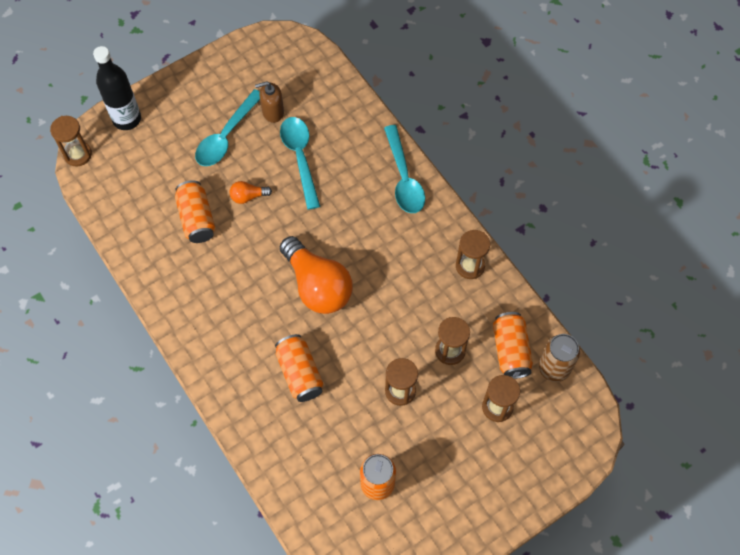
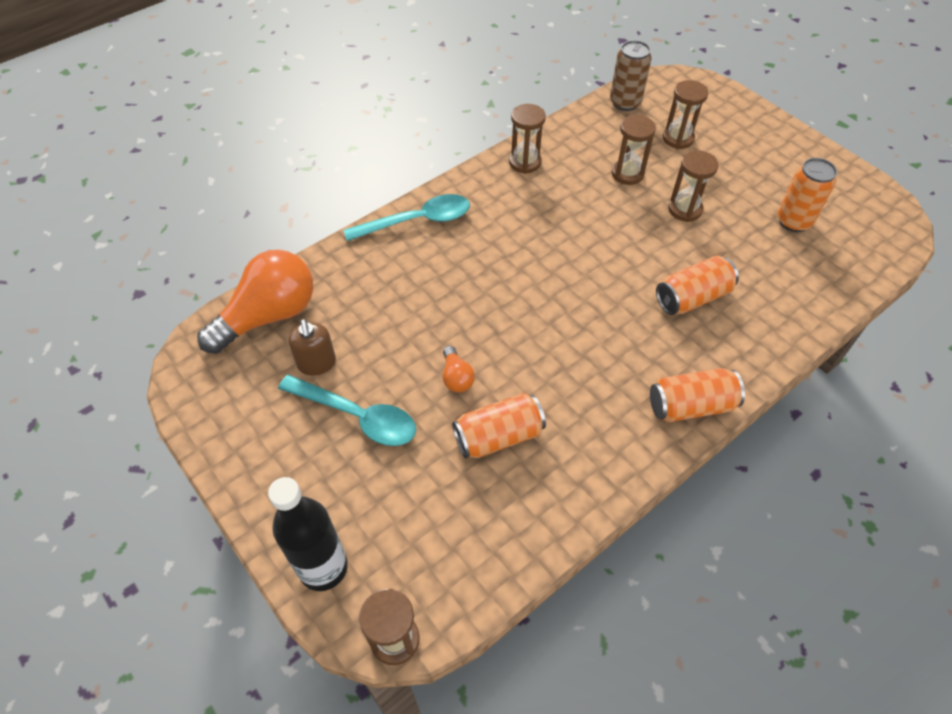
camera: 95 degrees left, 10 degrees down
turquoise spoon [280,117,320,210] -> none
orange light bulb [280,236,353,314] -> orange light bulb moved to [197,250,313,354]
orange can [493,312,533,379] -> orange can moved to [650,368,745,422]

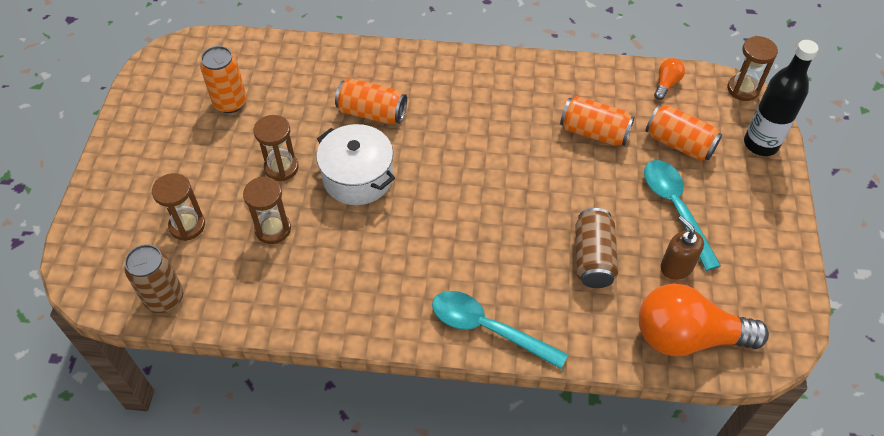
camera: 135 degrees left, 0 degrees up
brown soap dispenser [288,319,336,376] -> brown soap dispenser turned 60 degrees counterclockwise [661,216,704,280]
orange light bulb [443,346,475,393] -> orange light bulb moved to [654,58,685,100]
brown hourglass [509,104,546,174] -> none
orange can [650,368,745,422] -> orange can moved to [646,104,722,161]
none -> white pot [316,124,395,205]
none -> brown can [575,208,618,288]

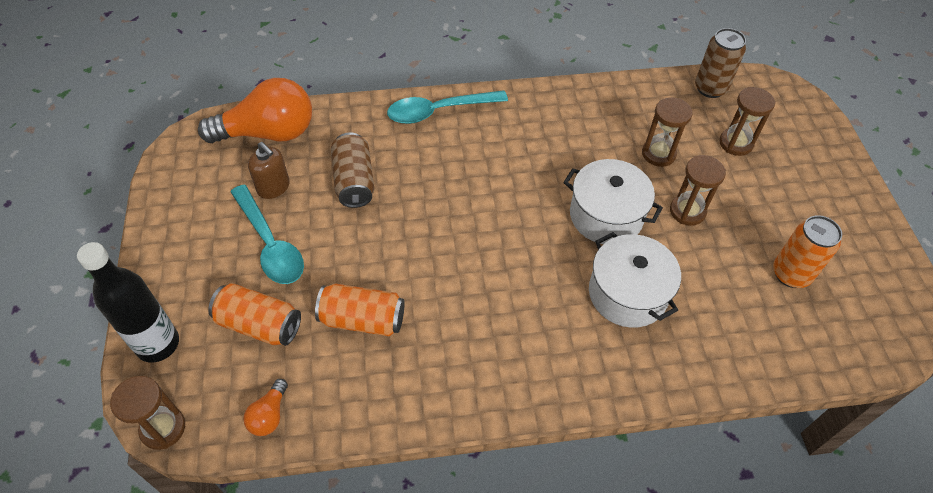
camera: 165 degrees right, 0 degrees up
orange can [335,78,407,124] -> white pot [589,232,681,328]
turquoise spoon [432,291,568,369] -> turquoise spoon turned 150 degrees clockwise [387,90,508,124]

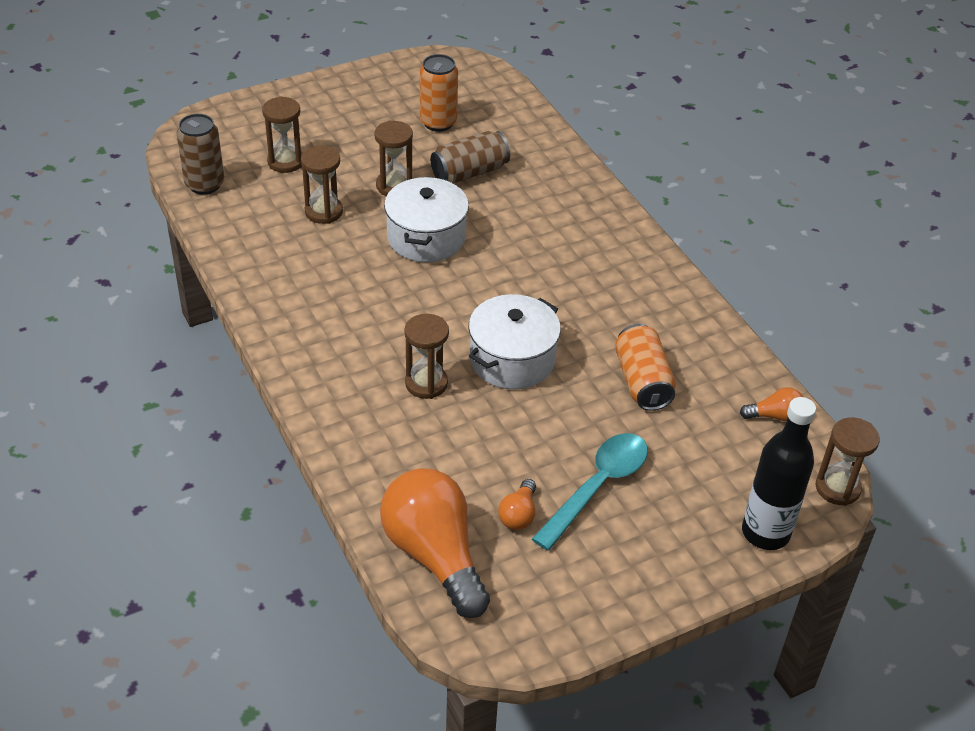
camera: 110 degrees left, 10 degrees down
orange can [208,283,301,346] -> none
brown soap dispenser [248,142,290,199] -> orange light bulb [498,479,536,530]
brown can [331,132,374,208] -> brown can moved to [430,131,510,184]
turquoise spoon [387,90,508,124] -> none
white pot [589,232,681,328] -> white pot moved to [469,294,561,389]
none -> brown hourglass [404,314,449,399]

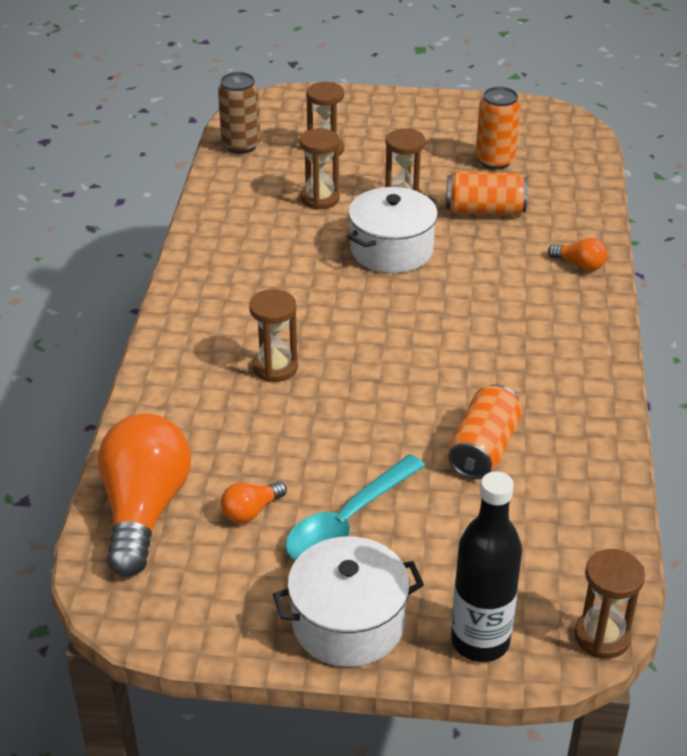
camera: 35 degrees right, 5 degrees down
brown can [430,131,510,184] -> orange can [446,171,528,216]
white pot [469,294,561,389] -> white pot moved to [273,537,424,667]
turquoise spoon [532,433,648,550] -> turquoise spoon turned 150 degrees clockwise [285,454,425,560]
orange light bulb [740,387,803,422] -> orange light bulb moved to [548,238,607,271]

